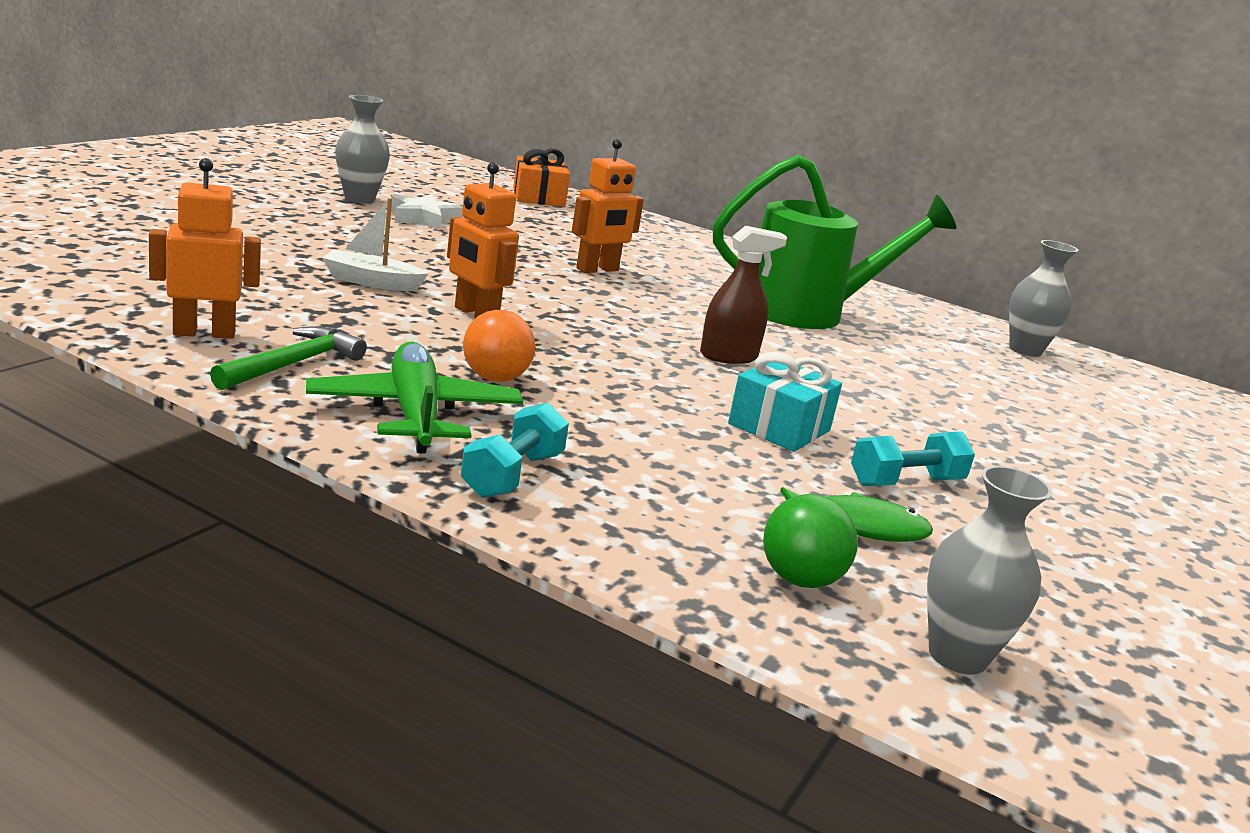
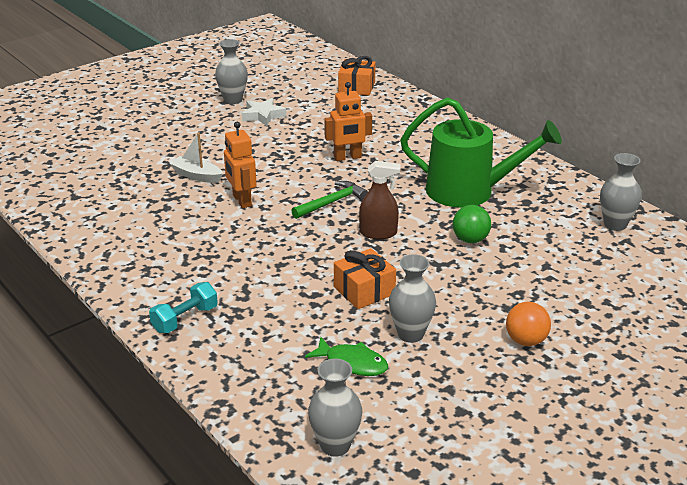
camera: 25 degrees right, 10 degrees up
orange robot [149,158,261,339] -> none
green hammer [210,326,367,390] -> green hammer moved to [291,181,368,219]
green plane [306,342,523,454] -> none
orange ball [463,310,535,382] -> orange ball moved to [506,302,551,346]
turquoise gift [728,352,842,452] -> orange gift [334,248,396,309]
green ball [763,494,858,588] -> green ball moved to [453,205,491,243]
turquoise dumbbell [851,431,975,486] -> grey vase [389,254,436,343]

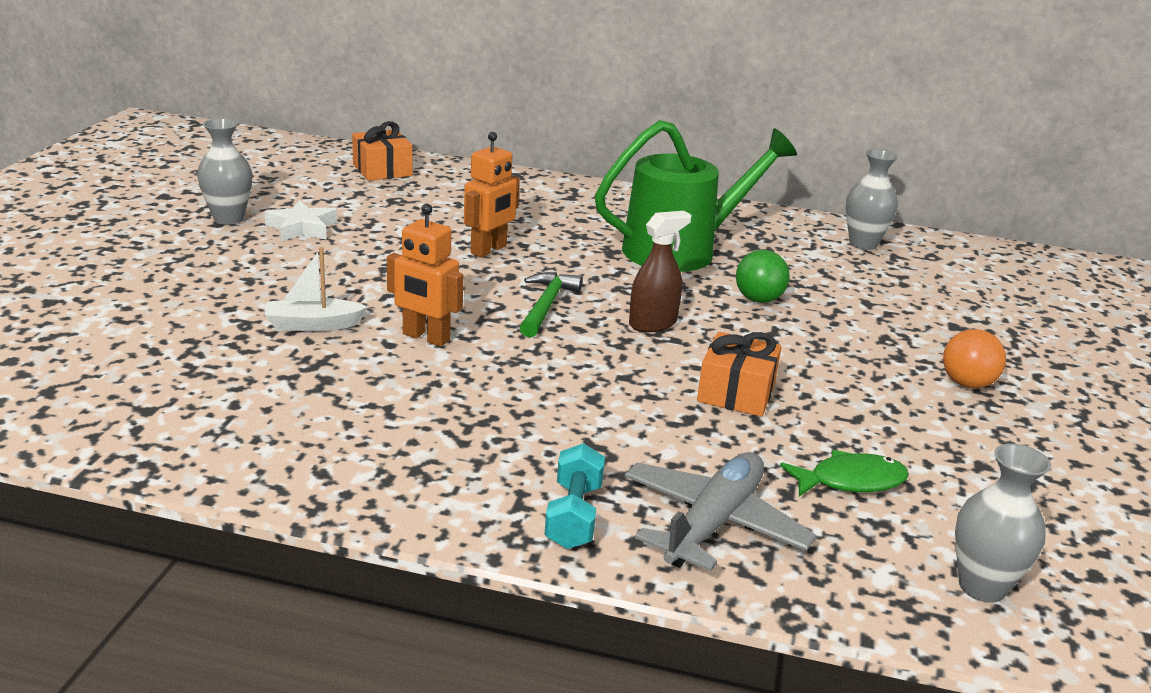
camera: 40 degrees left, 5 degrees down
grey vase [389,254,436,343] -> none
none -> grey plane [625,452,817,571]

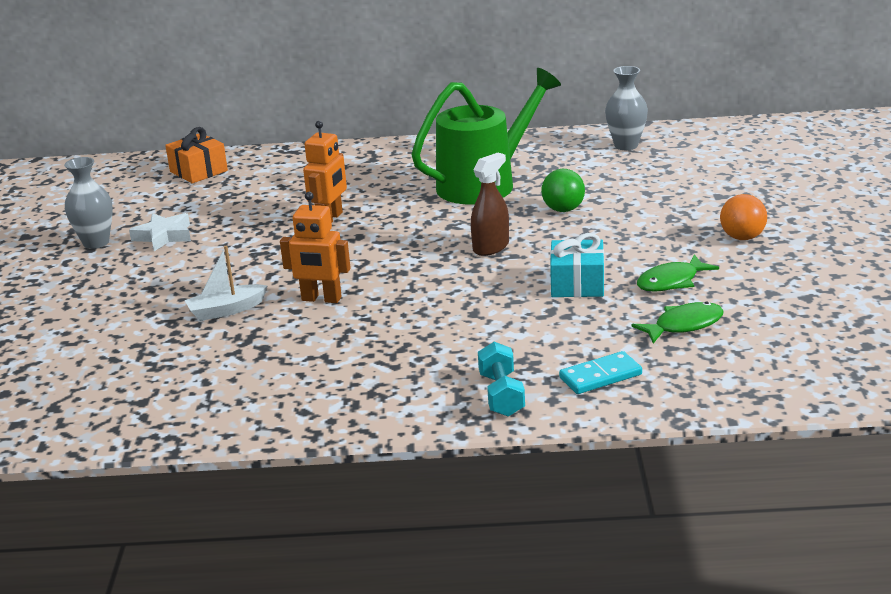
camera: 10 degrees left, 0 degrees up
green hammer [520,272,583,338] -> none
grey plane [625,452,817,571] -> turquoise domino [559,351,642,394]
orange gift [697,331,782,417] -> turquoise gift [550,233,604,297]
grey vase [955,444,1051,603] -> none
none -> green fish [637,255,719,292]

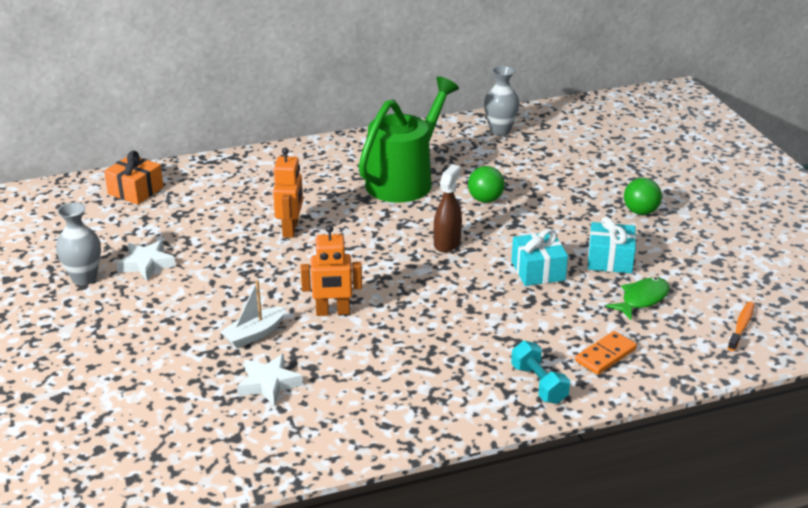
camera: 20 degrees left, 5 degrees up
turquoise domino [559,351,642,394] -> orange domino [575,331,637,375]
green fish [637,255,719,292] -> turquoise gift [588,217,636,273]
orange ball [720,194,767,240] -> green ball [624,178,662,215]
none -> white star [237,354,303,406]
none -> orange toothbrush [728,302,755,351]

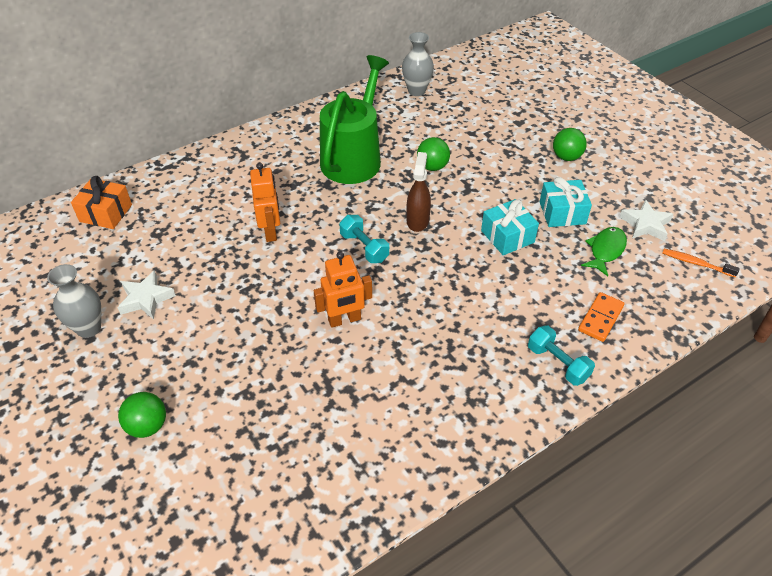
camera: 15 degrees left, 15 degrees up
white boat [220,280,286,348] -> none
white star [237,354,303,406] -> white star moved to [620,199,673,241]
orange toothbrush [728,302,755,351] -> orange toothbrush turned 75 degrees counterclockwise [662,249,740,277]
none -> green ball [118,392,166,438]
none -> turquoise dumbbell [339,215,389,263]

